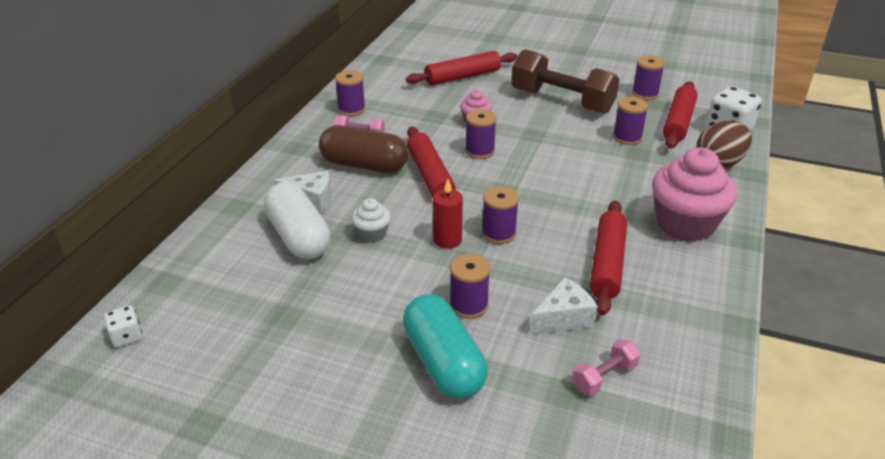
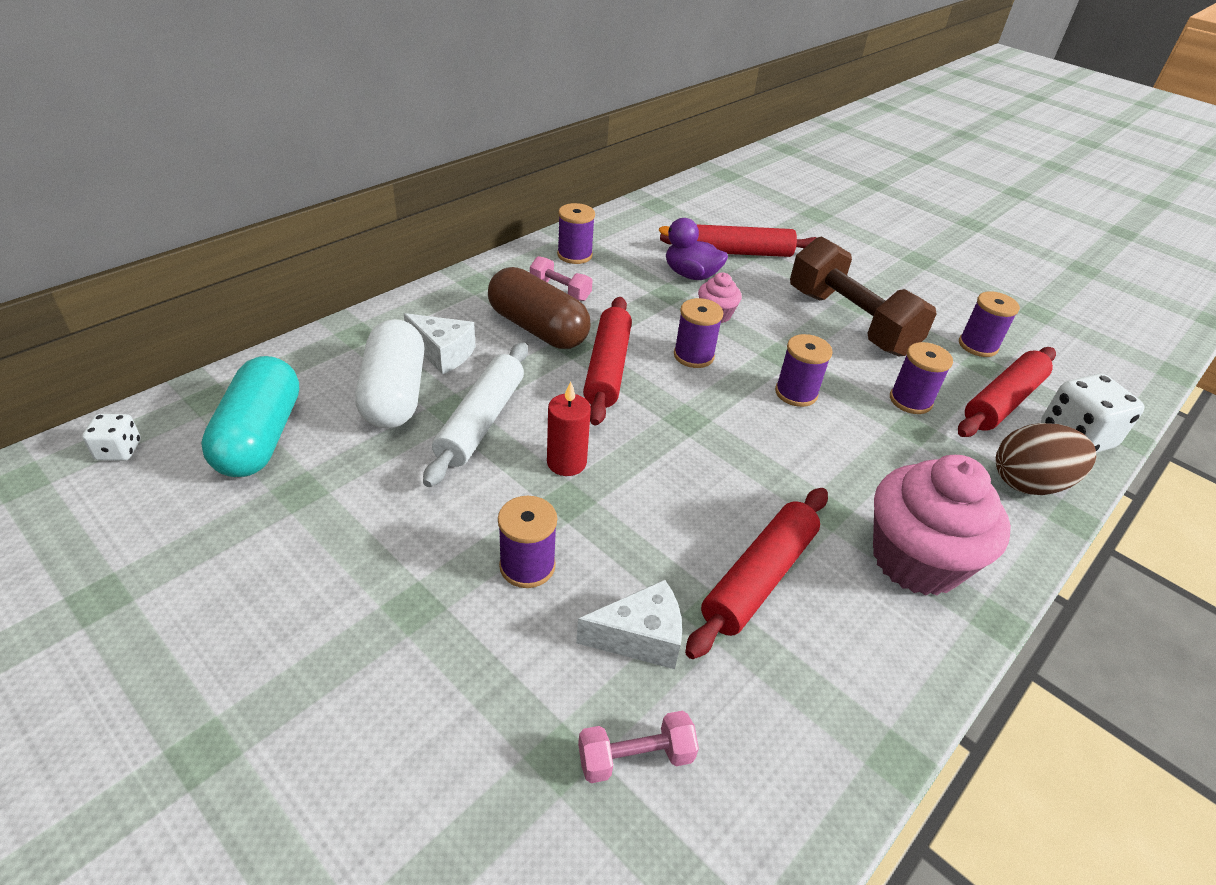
camera: 20 degrees right, 5 degrees up
white cupcake [351,198,391,243] -> white rolling pin [423,342,528,487]
turquoise capsule [403,294,487,398] -> turquoise capsule moved to [201,356,299,477]
purple spool [482,186,519,244] -> purple spool moved to [775,334,833,407]
none -> purple duck [659,218,728,280]

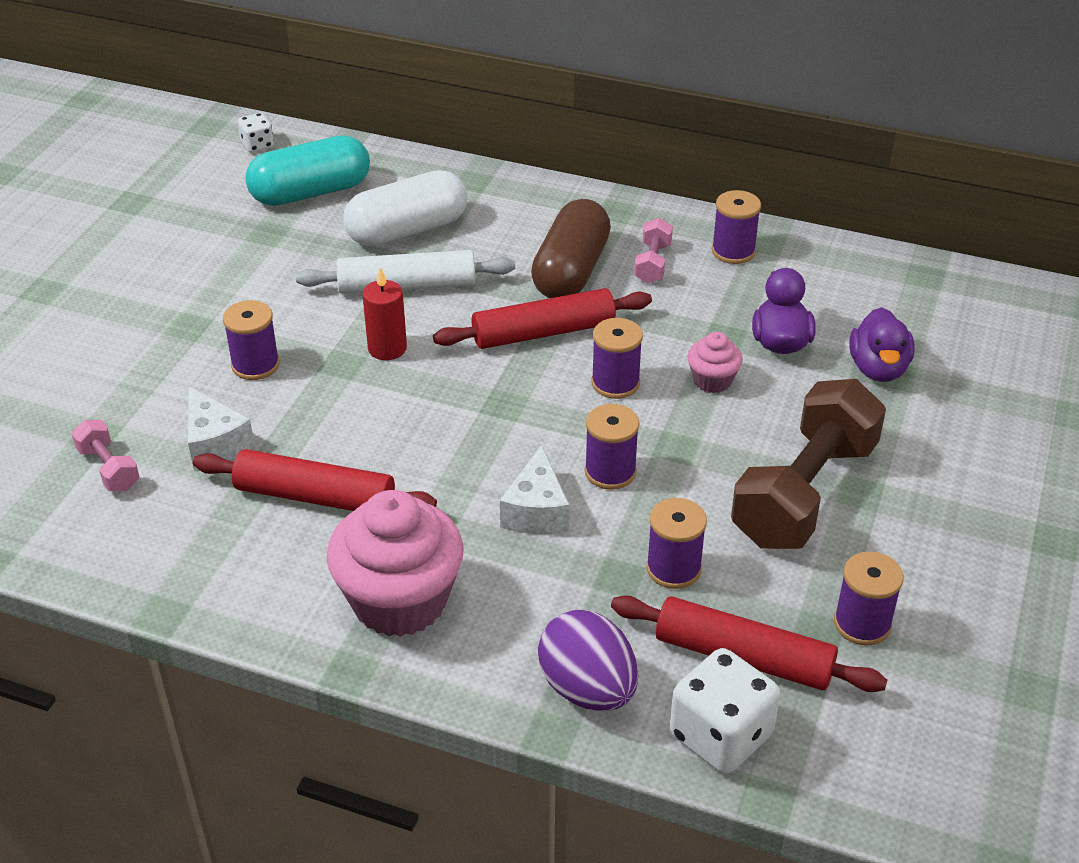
camera: 70 degrees right, 0 degrees up
white cheese [404,313,476,375] -> white cheese moved to [500,445,569,534]
red rolling pin [660,224,817,257] -> purple duck [849,307,915,382]
brown egg [996,423,1096,495] -> purple egg [538,610,638,711]

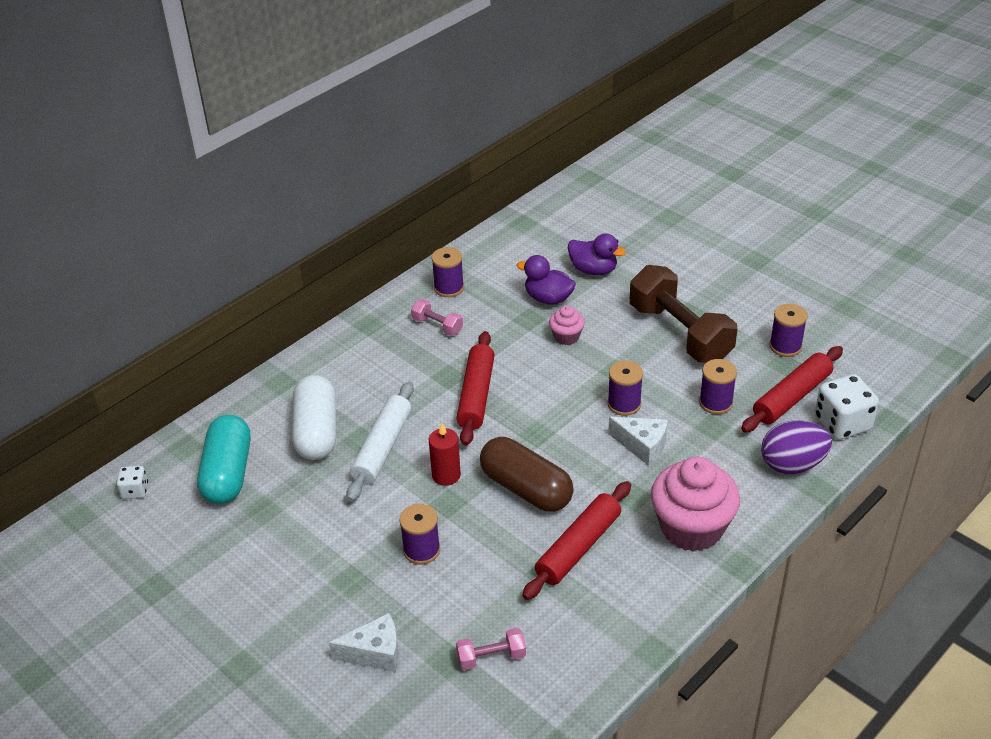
camera: 65 degrees left, 0 degrees up
white cheese [188,386,255,470] -> white cheese moved to [329,613,399,672]
brown capsule [531,199,611,298] -> brown capsule moved to [480,437,574,512]
purple spool [592,318,643,399] -> none

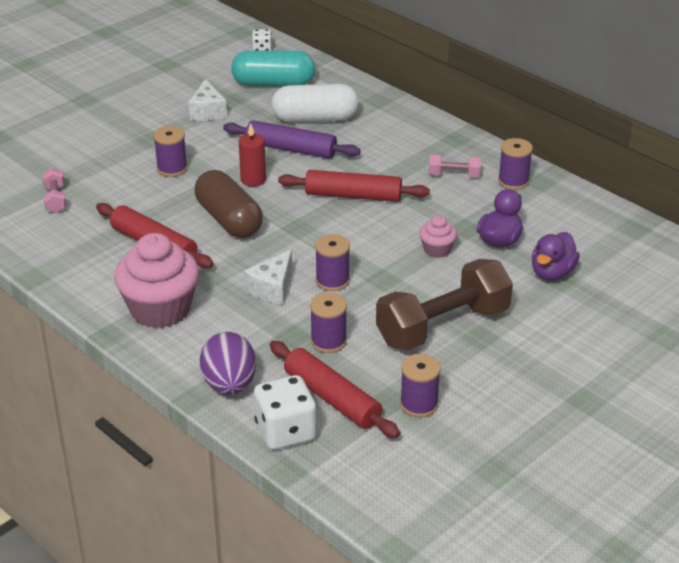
camera: 90 degrees right, 5 degrees down
white cheese [329,613,399,672] -> white cheese moved to [189,79,227,121]
white rolling pin [347,382,414,501] -> purple rolling pin [223,120,361,159]
pink dumbbell [411,299,463,336] -> pink dumbbell turned 60 degrees clockwise [429,154,481,177]
brown capsule [480,437,574,512] -> brown capsule turned 75 degrees counterclockwise [195,170,263,238]

